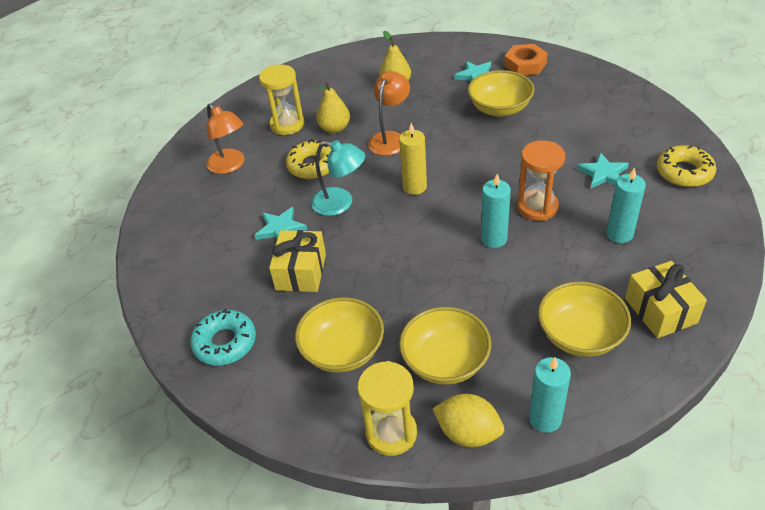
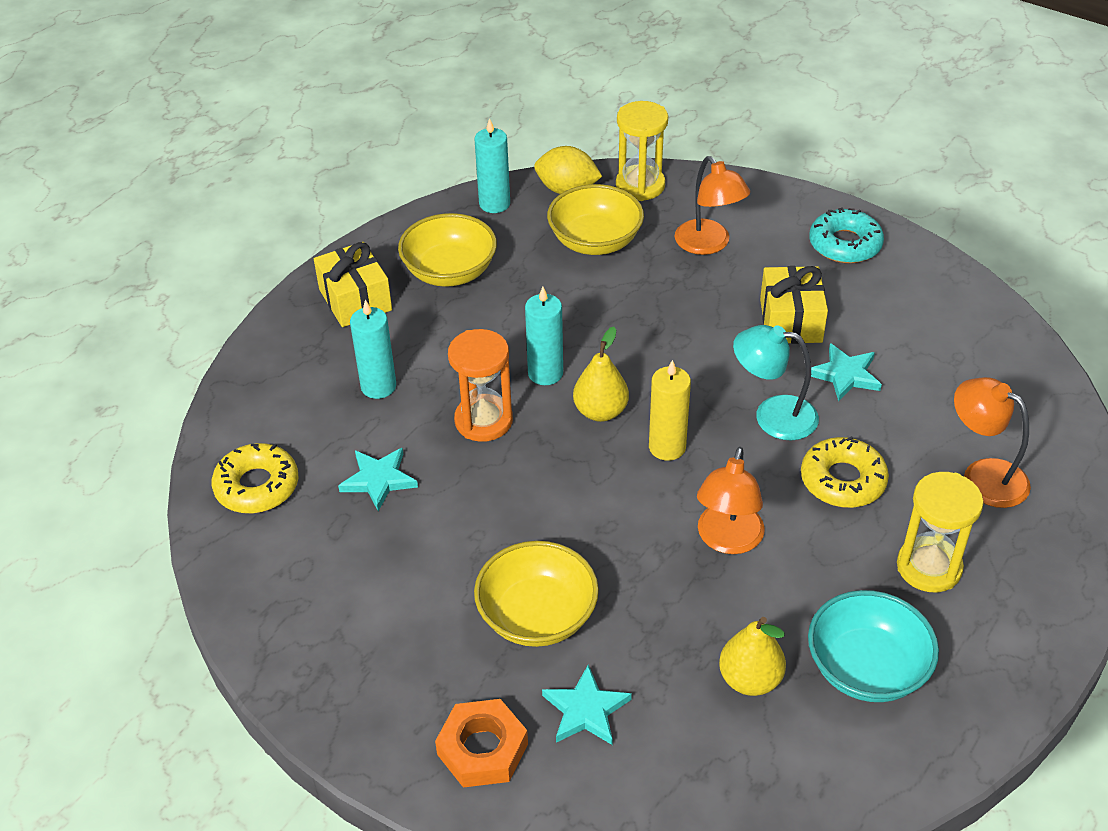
camera: 170 degrees right, 0 degrees up
yellow bowl [295,297,384,373] -> orange lamp [675,156,750,255]
yellow pear [316,82,350,134] -> yellow pear moved to [573,327,629,422]
none -> turquoise bowl [808,590,939,702]

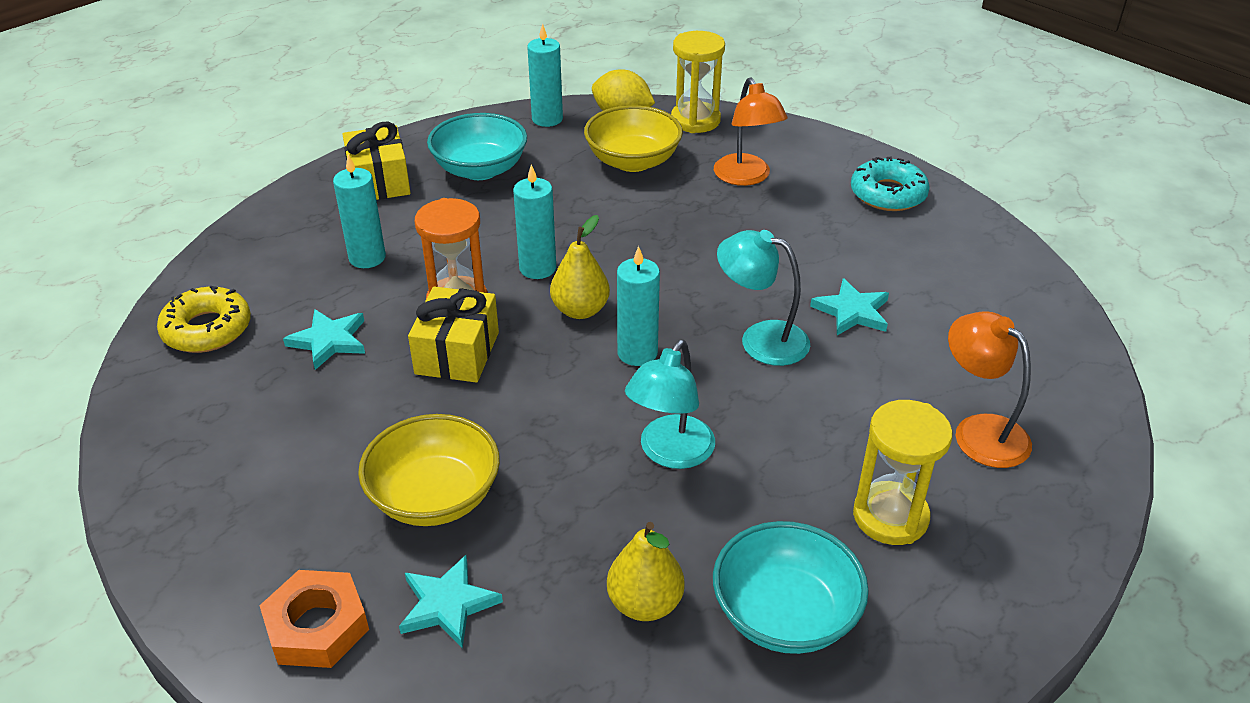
camera: 10 degrees right, 5 degrees down
yellow bowl [398,213,497,287] -> turquoise bowl [427,113,527,180]
yellow candle [649,360,691,461] -> turquoise candle [617,246,660,366]
orange lamp [697,447,765,554] -> turquoise lamp [625,340,715,469]
yellow gift [760,266,828,344] -> yellow gift moved to [408,286,499,383]
yellow donut [801,436,889,508] -> none

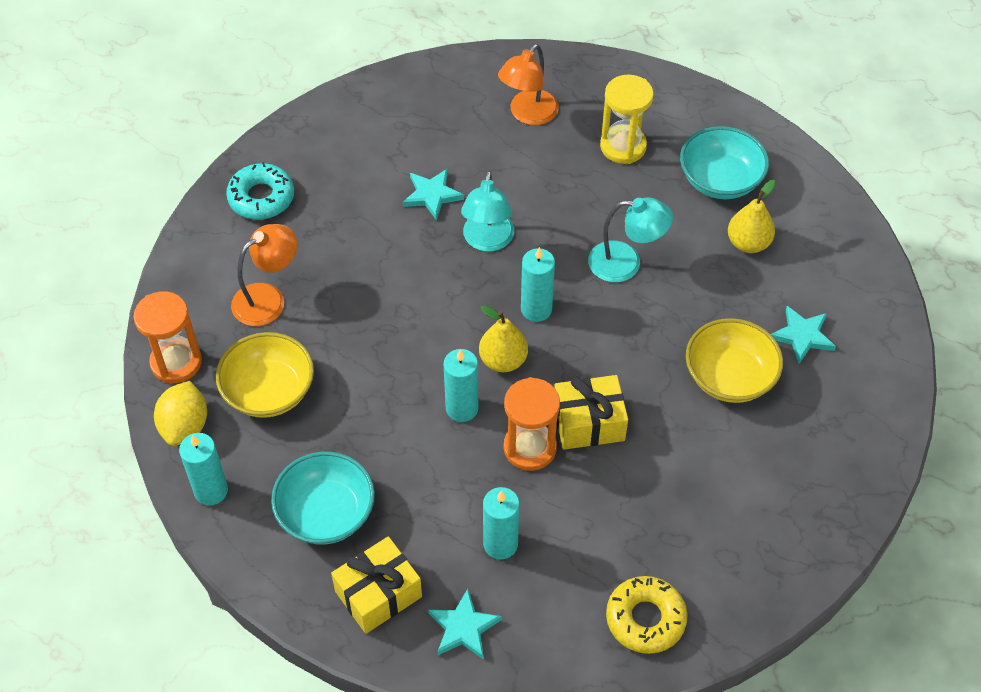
camera: 110 degrees left, 15 degrees up
orange nut [259,570,369,668] -> none
turquoise star [283,309,365,370] -> turquoise star moved to [428,589,502,660]
yellow hourglass [671,31,725,133] -> orange hourglass [134,291,202,383]

